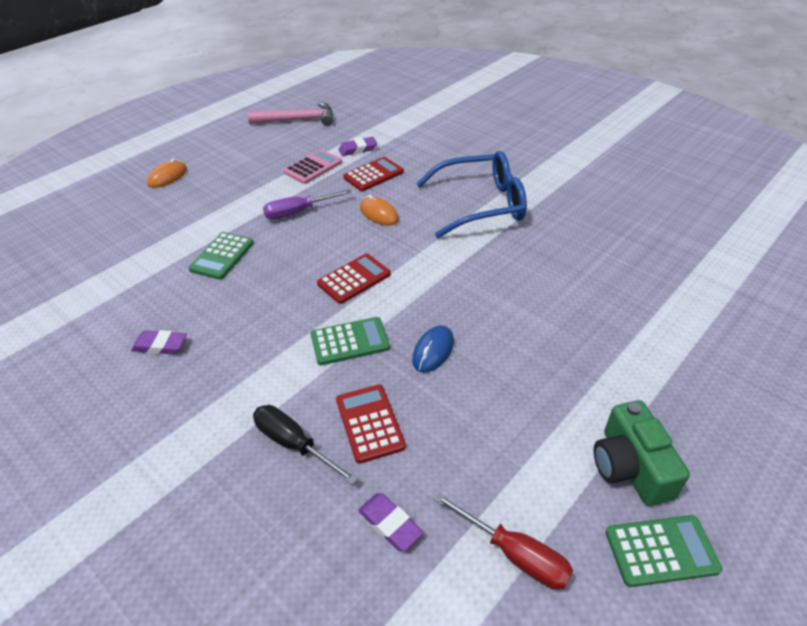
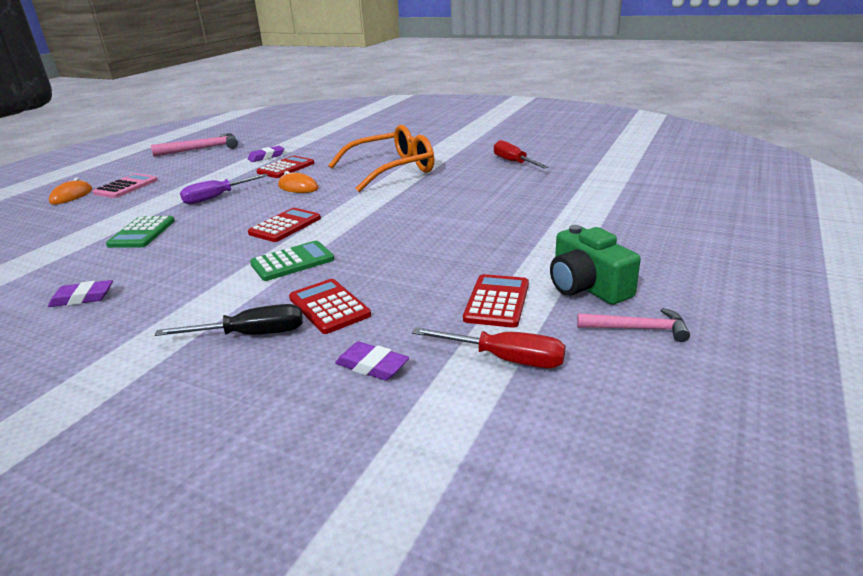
camera: 15 degrees left, 15 degrees down
black screwdriver [253,405,358,485] -> black screwdriver turned 150 degrees clockwise [155,304,303,336]
pink calculator [284,149,342,184] -> pink calculator moved to [92,174,158,198]
blue mouse [412,325,454,373] -> none
blue glasses [416,151,527,238] -> orange glasses [328,125,434,192]
green calculator [606,515,722,587] -> pink hammer [577,308,690,342]
none -> red calculator [463,274,529,328]
none -> red screwdriver [494,140,549,168]

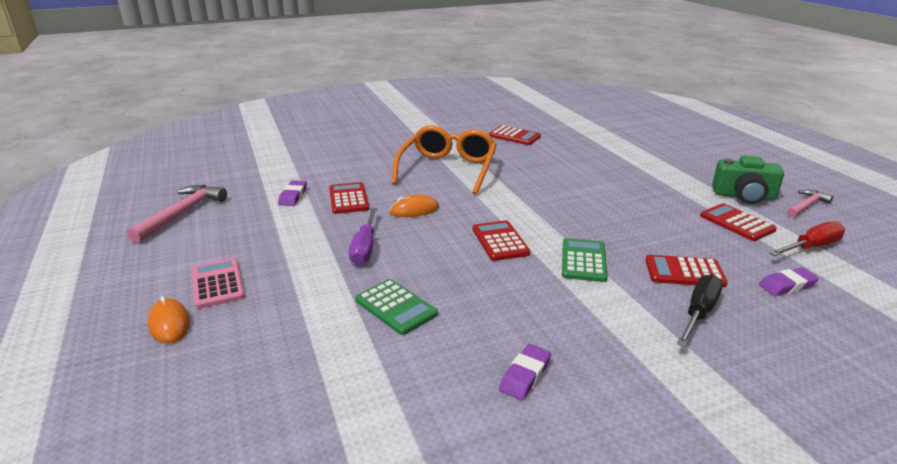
camera: 50 degrees left, 0 degrees up
red screwdriver [494,140,549,168] -> red calculator [489,125,541,145]

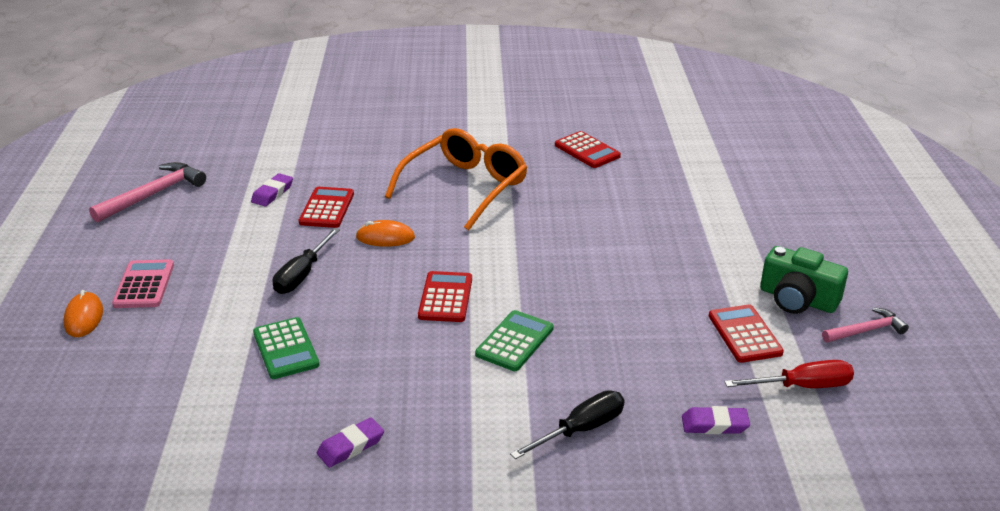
camera: 20 degrees right, 5 degrees up
purple screwdriver [349,208,377,265] -> black screwdriver [273,228,340,294]
red calculator [645,255,728,287] -> none

